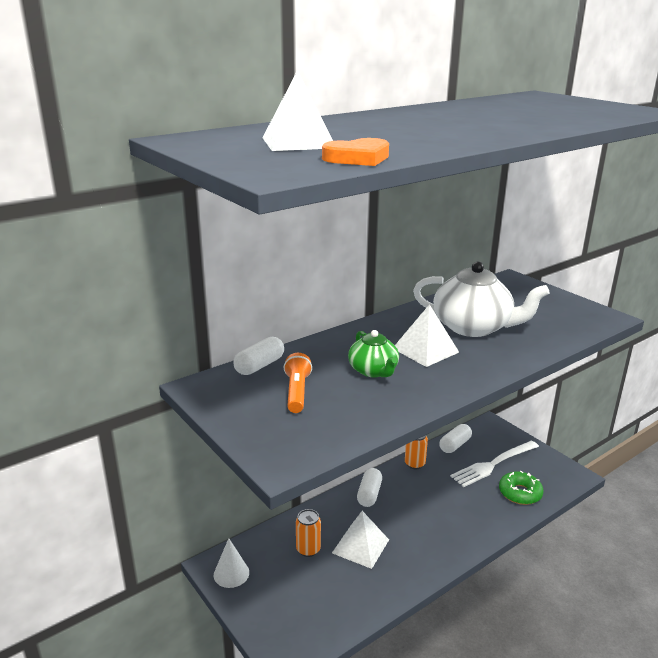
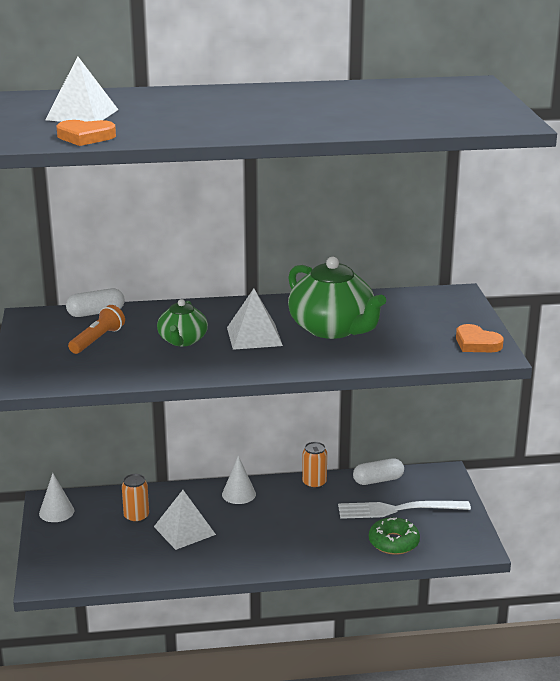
camera: 30 degrees right, 0 degrees up
white capsule [357,468,382,507] -> white cone [222,456,256,504]
white teapot [413,262,550,337] -> green teapot [288,257,386,339]
none -> orange heart [456,324,504,352]

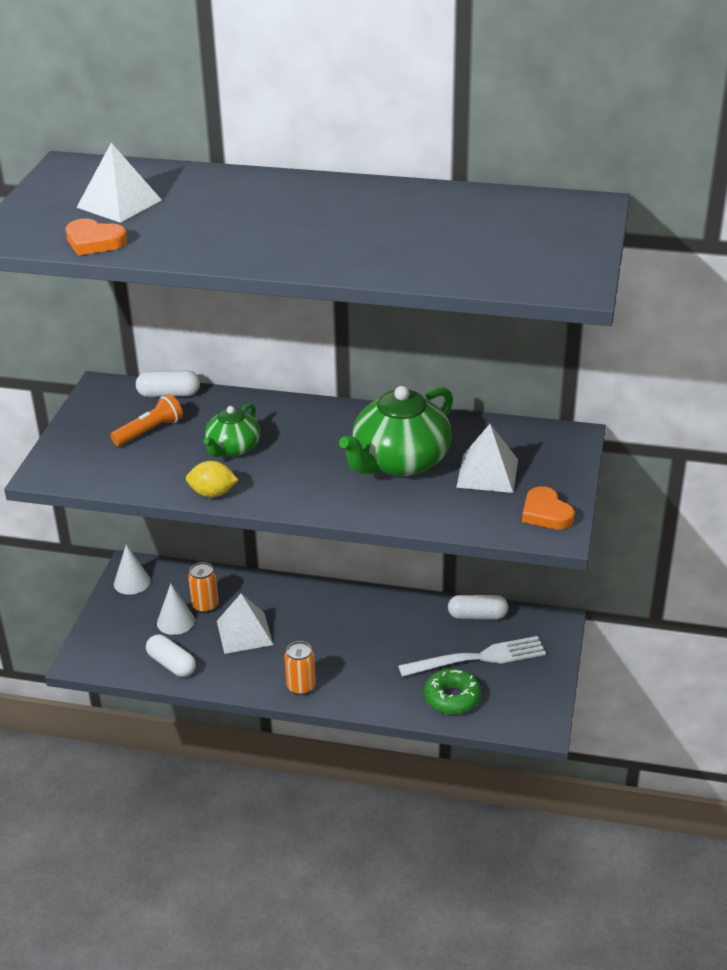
camera: 20 degrees right, 10 degrees up
white cone [222,456,256,504] -> white cone moved to [157,584,195,635]
white pyramid [227,289,283,350] -> white pyramid moved to [456,424,518,493]
green teapot [288,257,386,339] -> green teapot turned 60 degrees clockwise [339,386,453,476]
orange can [302,442,327,489] -> orange can moved to [285,641,316,695]
white fork [338,501,471,519] -> white fork turned 150 degrees clockwise [398,636,546,677]
none -> white capsule [146,635,196,677]
none -> yellow lemon [186,461,238,497]

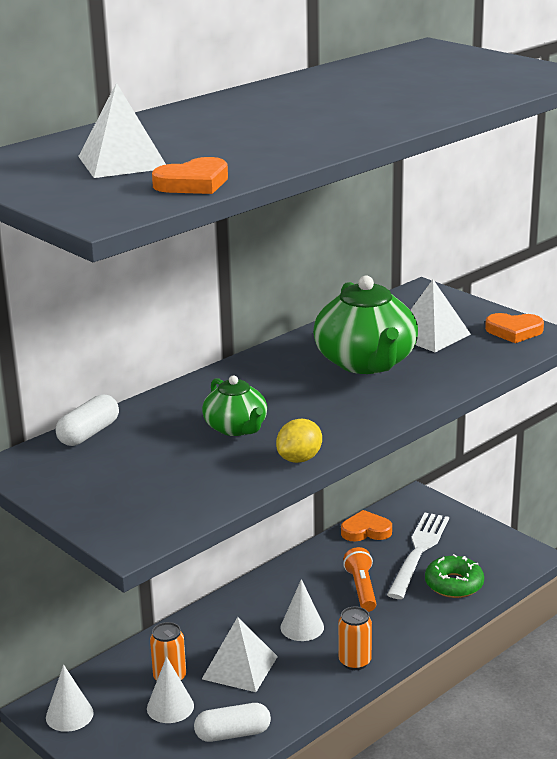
camera: 55 degrees left, 10 degrees down
orange flashlight [110,394,183,446] -> orange flashlight moved to [343,547,376,612]
white capsule [448,595,508,619] -> orange heart [341,510,392,542]
none -> white cone [280,579,324,641]

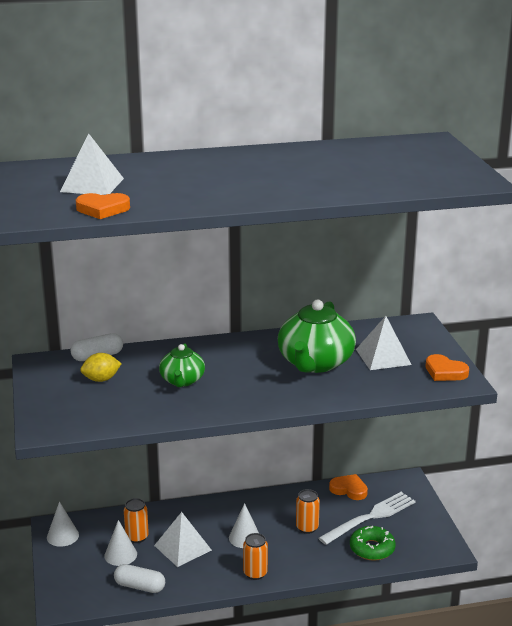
camera: 30 degrees right, 0 degrees up
yellow lemon [276,419,322,463] -> yellow lemon moved to [80,353,122,382]
orange flashlight [343,547,376,612] -> orange can [296,489,320,534]

